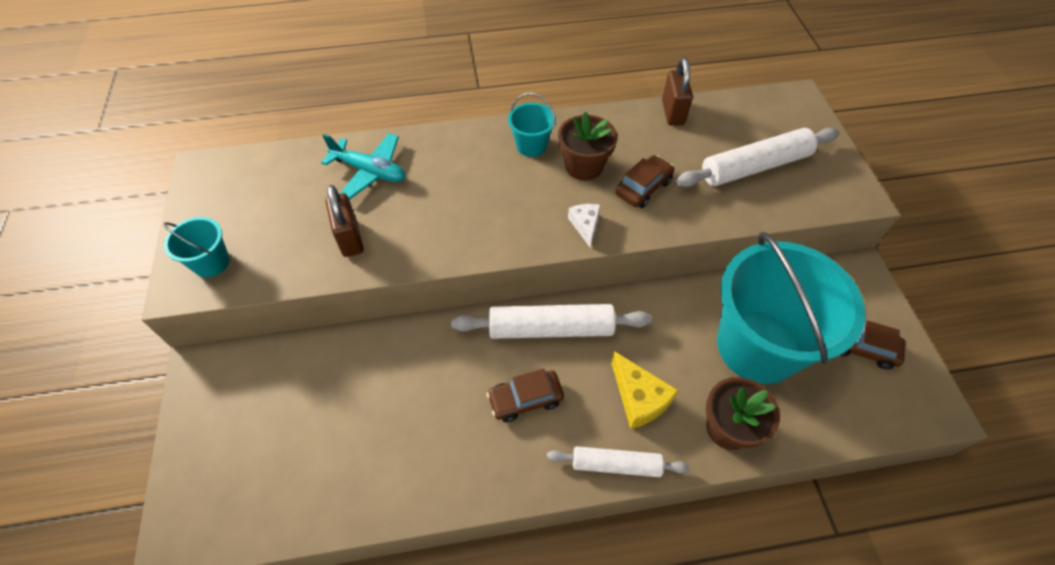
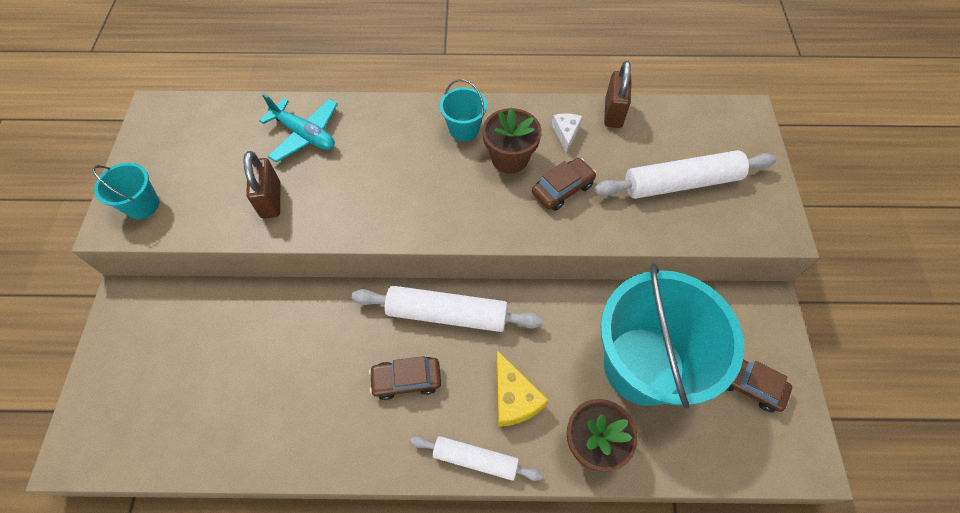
camera: 10 degrees right, 5 degrees up
white cheese [568,204,601,248] -> white cheese moved to [552,113,582,154]

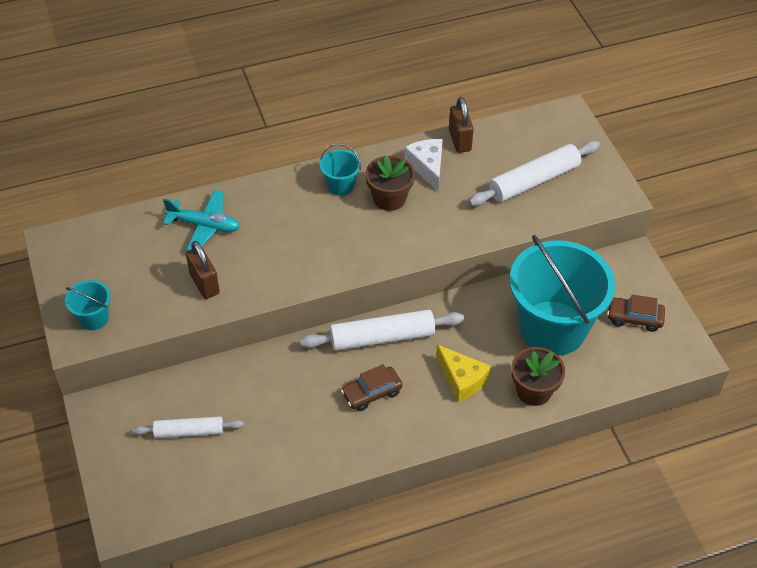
camera: 20 degrees left, 10 degrees down
white rolling pin [410,436,543,481] -> white rolling pin moved to [132,416,244,438]
brown car [532,158,596,211] -> none
white cheese [552,113,582,154] -> white cheese [404,139,443,191], size x1.56

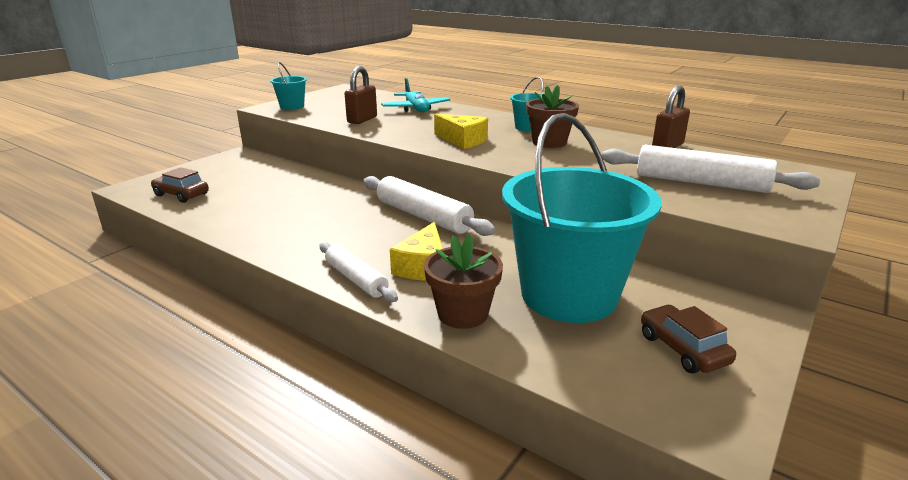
camera: 55 degrees right, 25 degrees down
white rolling pin [132,416,244,438] -> white rolling pin moved to [319,242,398,302]
brown car [341,364,403,411] -> brown car moved to [151,167,209,203]
white cheese [404,139,443,191] -> none
none -> yellow cheese [434,114,488,149]

